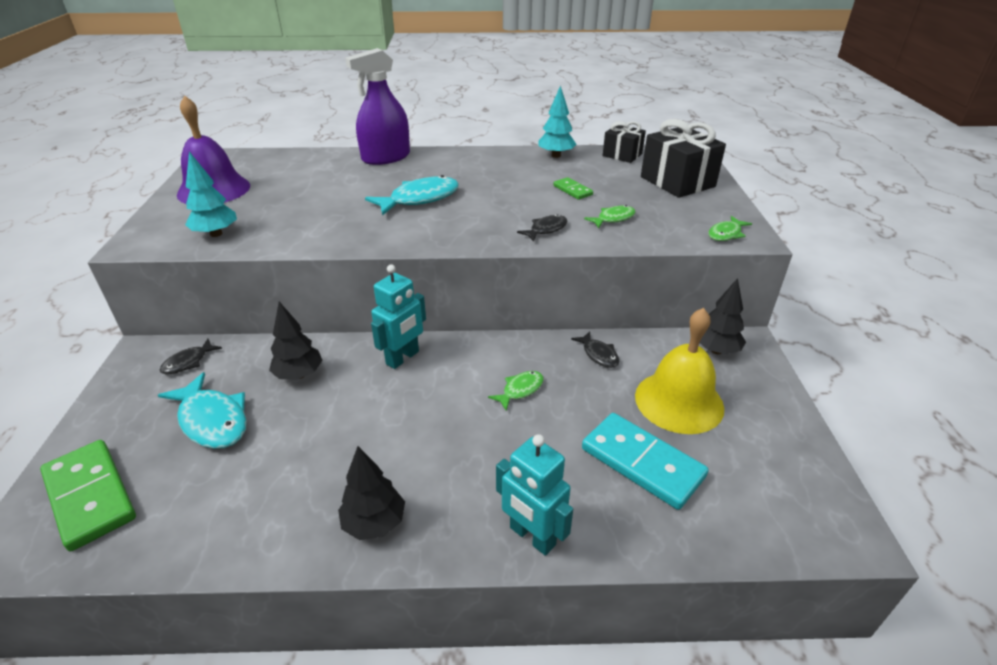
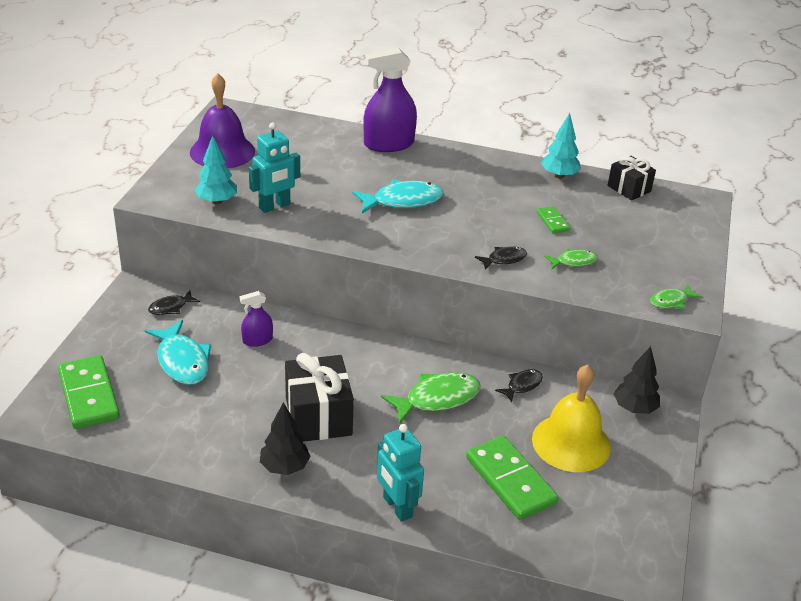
camera: 15 degrees right, 0 degrees up
black tree [269,302,322,380] -> purple spray bottle [240,291,273,347]
turquoise robot [371,264,426,369] -> turquoise robot moved to [249,122,300,213]
green fish [488,371,544,411] -> green fish [381,372,481,425], size x1.82
black fish [571,331,619,368] -> black fish turned 120 degrees counterclockwise [495,369,543,403]
turquoise domino [582,413,709,510] -> green domino [466,436,558,520]
black gift [641,119,726,198] -> black gift moved to [285,353,354,442]

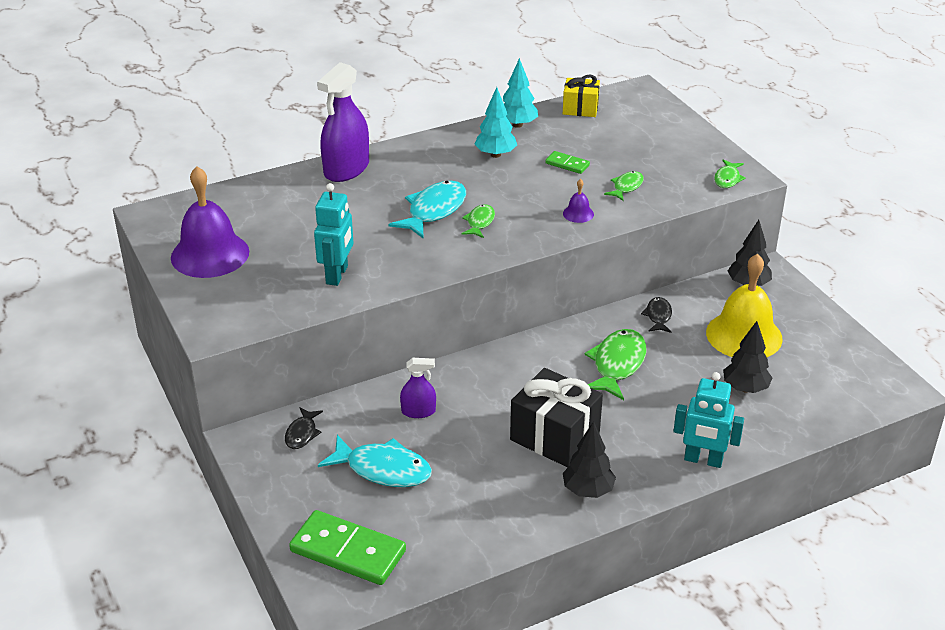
camera: 40 degrees left, 0 degrees up
turquoise tree [194,135,237,204] -> turquoise tree moved to [474,87,517,158]
purple spray bottle [240,291,273,347] -> purple spray bottle turned 120 degrees counterclockwise [400,358,436,418]
green domino [466,436,558,520] -> black tree [723,321,772,393]
black fish [475,247,527,269] -> purple bell [563,179,594,223]
black gift [608,156,656,201] -> yellow gift [563,75,600,117]
none -> green fish [462,204,495,238]

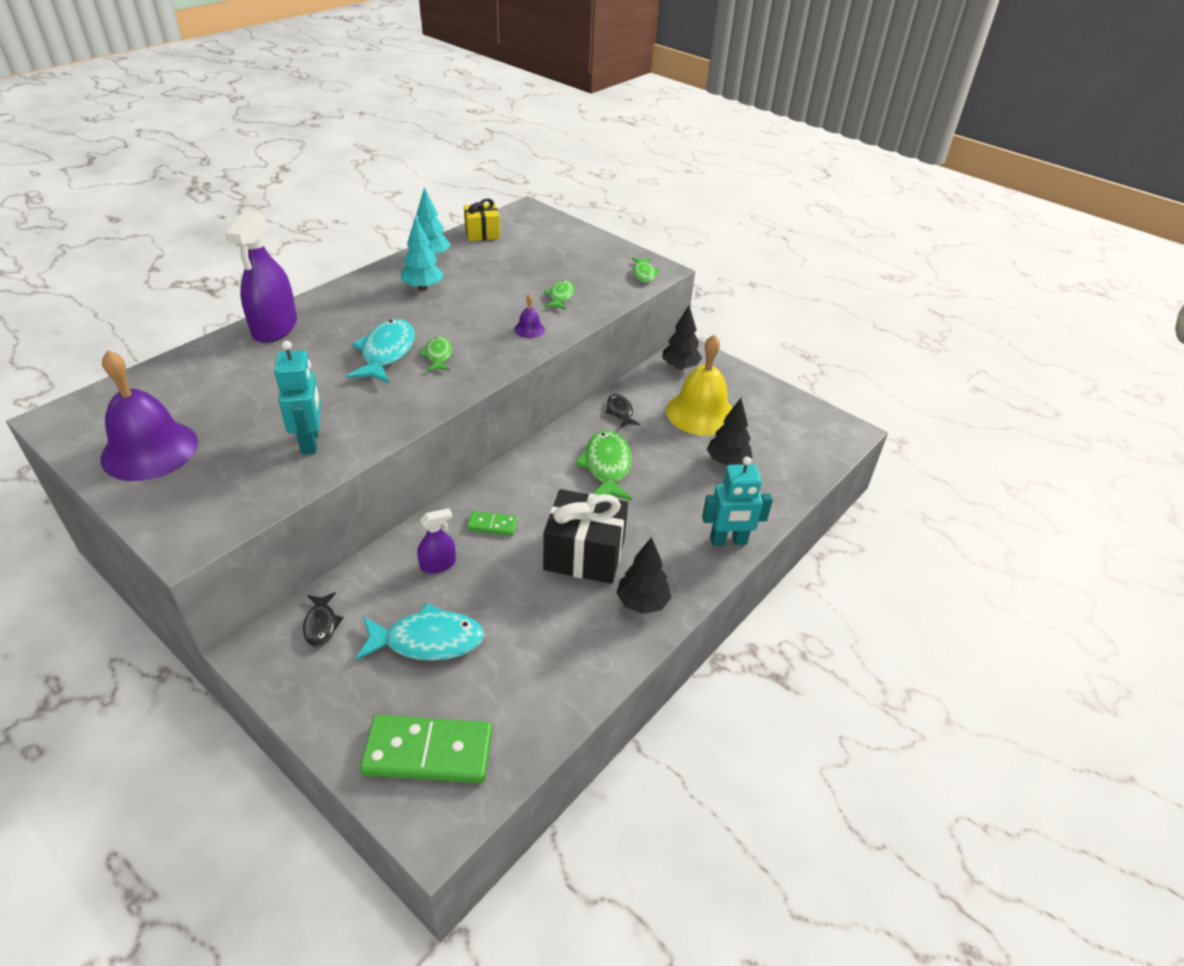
camera: 25 degrees left, 5 degrees up
green domino [545,151,590,174] -> green domino moved to [467,511,518,536]

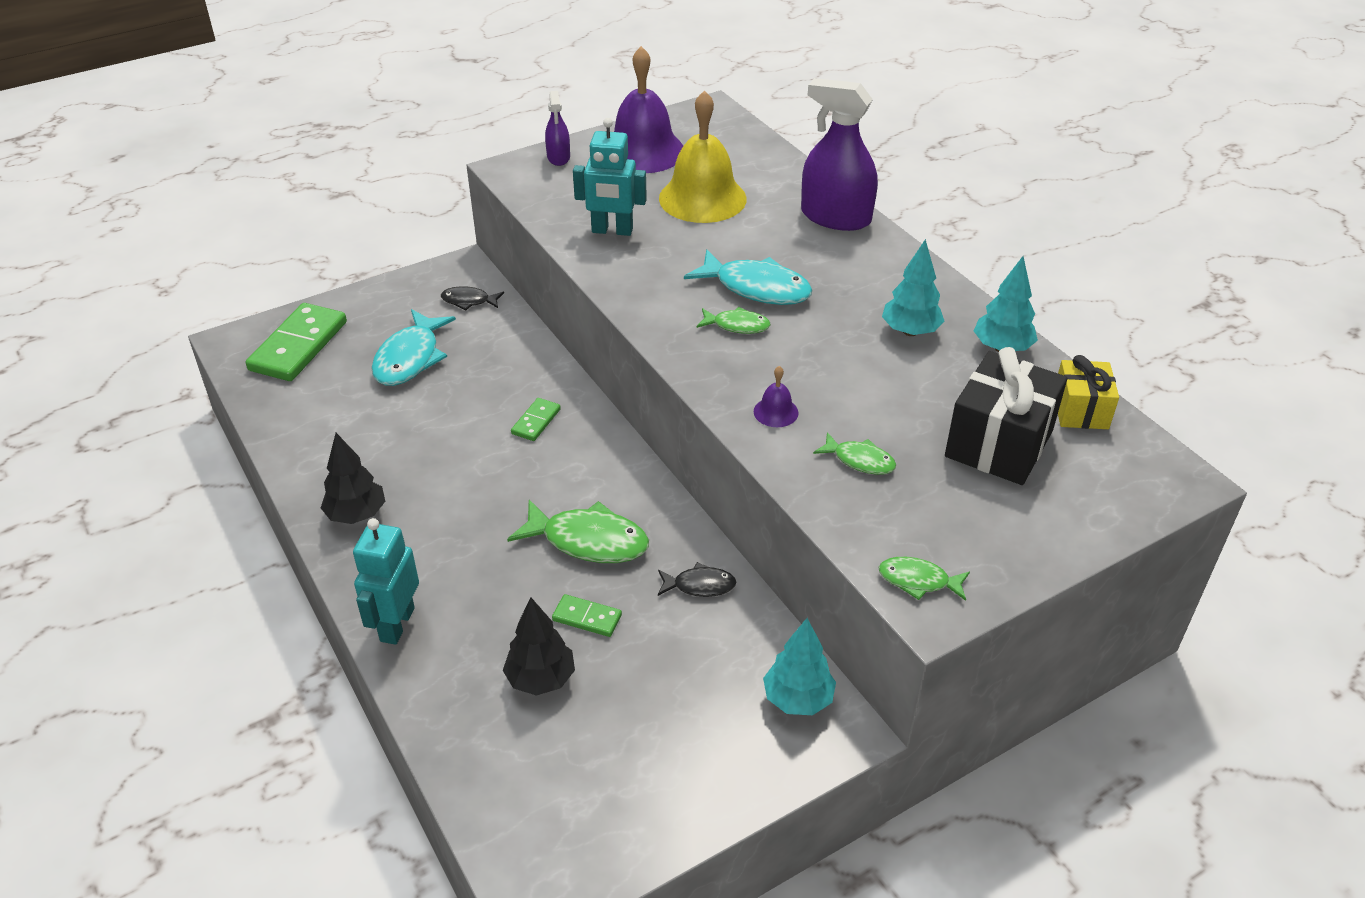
camera: 110 degrees right, 0 degrees up
purple spray bottle [417,508,456,574] -> purple spray bottle moved to [545,91,570,166]
black gift [543,489,628,584] -> black gift moved to [945,347,1067,485]
black tree [662,305,702,370] -> turquoise tree [763,618,836,715]
yellow bell [666,335,732,436] -> yellow bell moved to [659,90,747,223]
none -> green domino [552,594,622,637]

